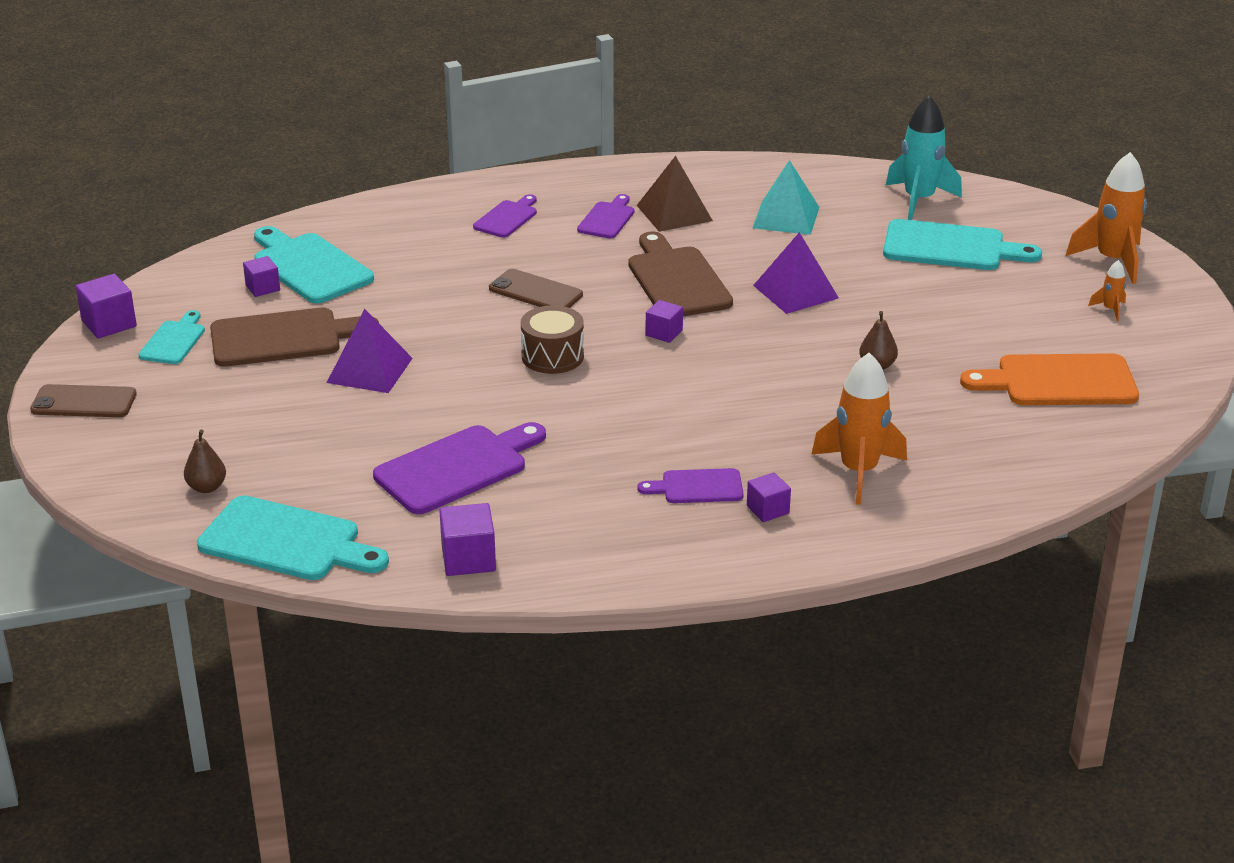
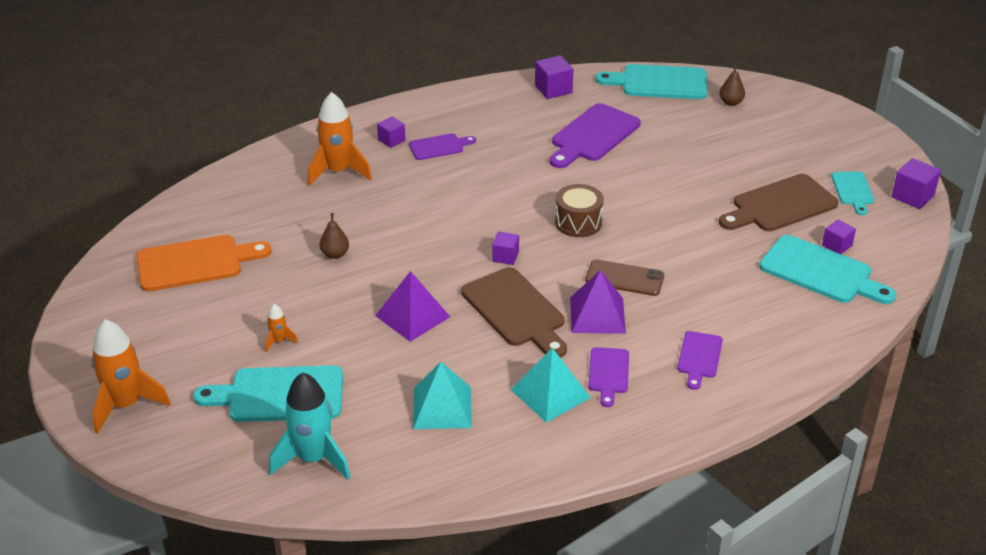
camera: 165 degrees right, 5 degrees up
brown phone [30,384,137,417] -> none
purple pyramid [327,309,413,393] -> purple pyramid moved to [570,270,626,334]
brown pyramid [636,156,713,232] -> turquoise pyramid [511,348,591,422]
orange rocket [1088,260,1126,321] -> orange rocket moved to [265,304,298,352]

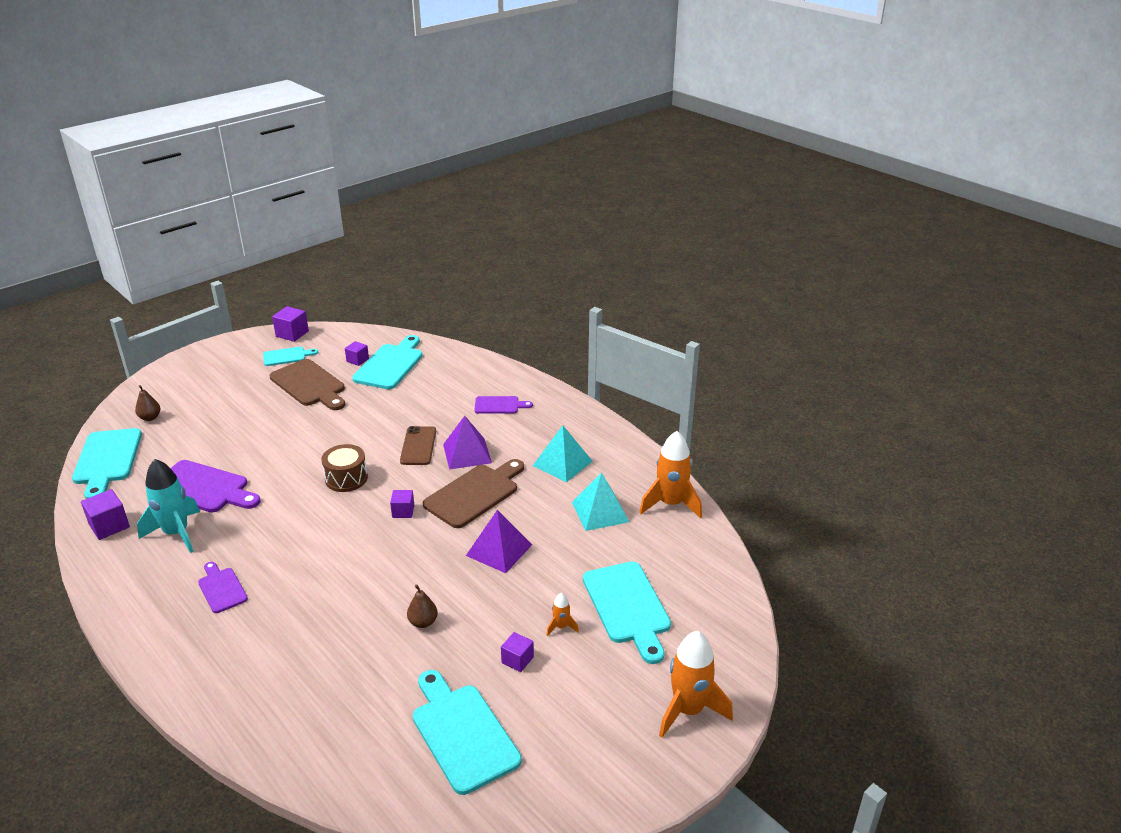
camera: 105 degrees left, 5 degrees down
orange cutting board [136,235,272,291] -> turquoise cutting board [413,670,522,795]
turquoise rocket [269,372,350,479] -> turquoise rocket moved to [137,459,200,553]
orange rocket [307,92,372,186] -> orange rocket moved to [639,431,702,519]
purple cube [377,117,405,148] -> purple cube moved to [501,632,534,672]
purple cutting board [588,347,629,407] -> none

